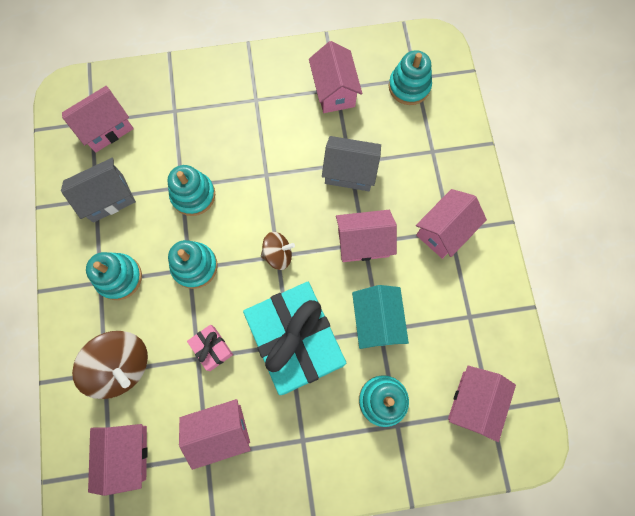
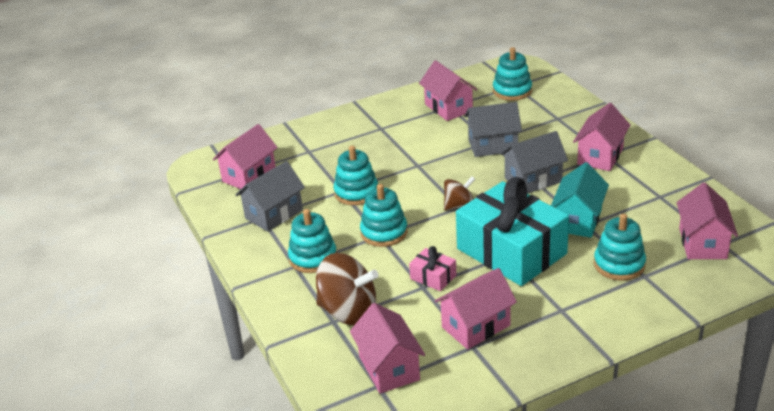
camera: 15 degrees left, 40 degrees down
pink house [336,210,397,262] -> grey house [500,131,568,194]
turquoise house [352,285,409,349] -> turquoise house turned 45 degrees clockwise [551,162,609,238]

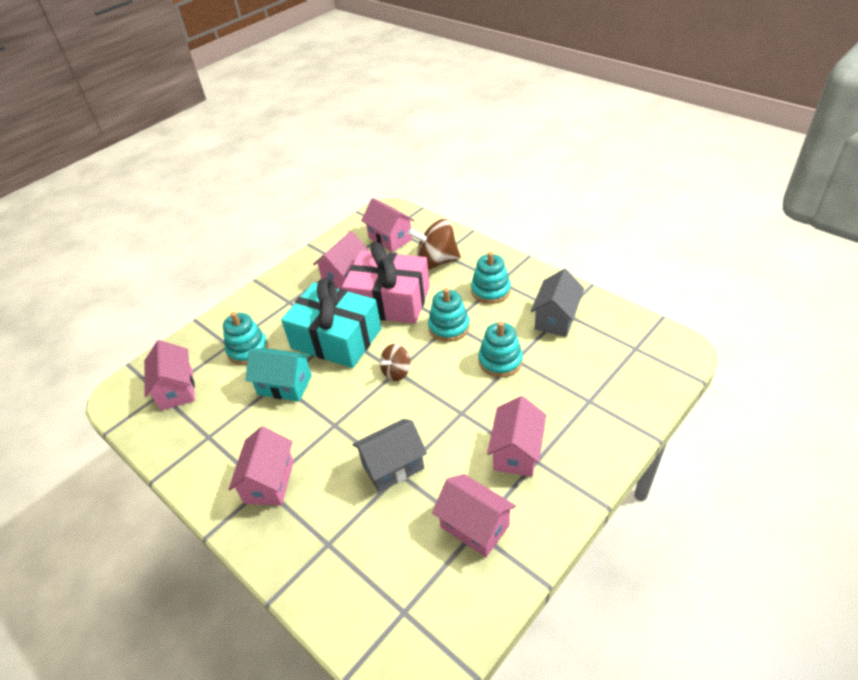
camera: 160 degrees right, 10 degrees up
pink house [213,124,278,189] -> pink house moved to [487,396,546,477]
pink gift [409,246,456,291] -> pink gift [342,243,430,324], size x2.42
turquoise stacking toy [493,47,532,101] -> none
grey house [500,131,568,194] -> none
turquoise house [551,162,609,238] -> turquoise house turned 75 degrees counterclockwise [246,348,312,402]

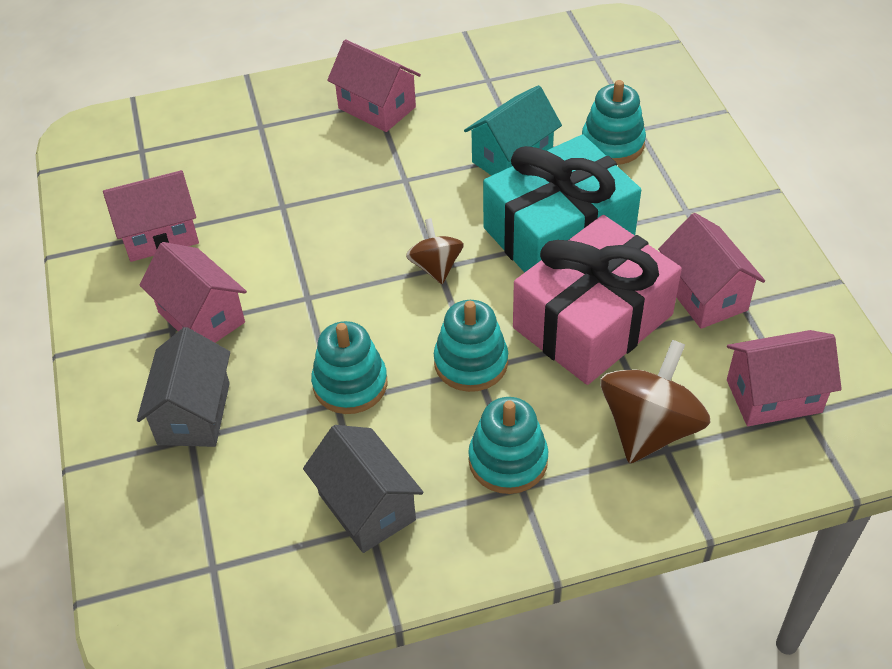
camera: 120 degrees right, 5 degrees up
pink house [144,340,195,411] -> none
grey house [352,419,427,492] -> grey house moved to [137,327,230,447]

